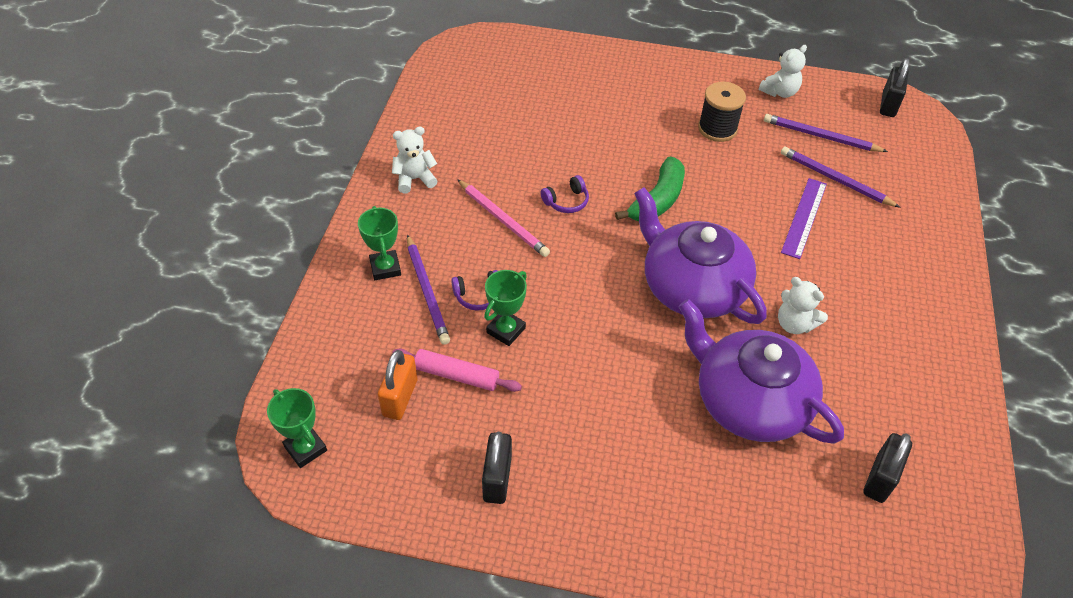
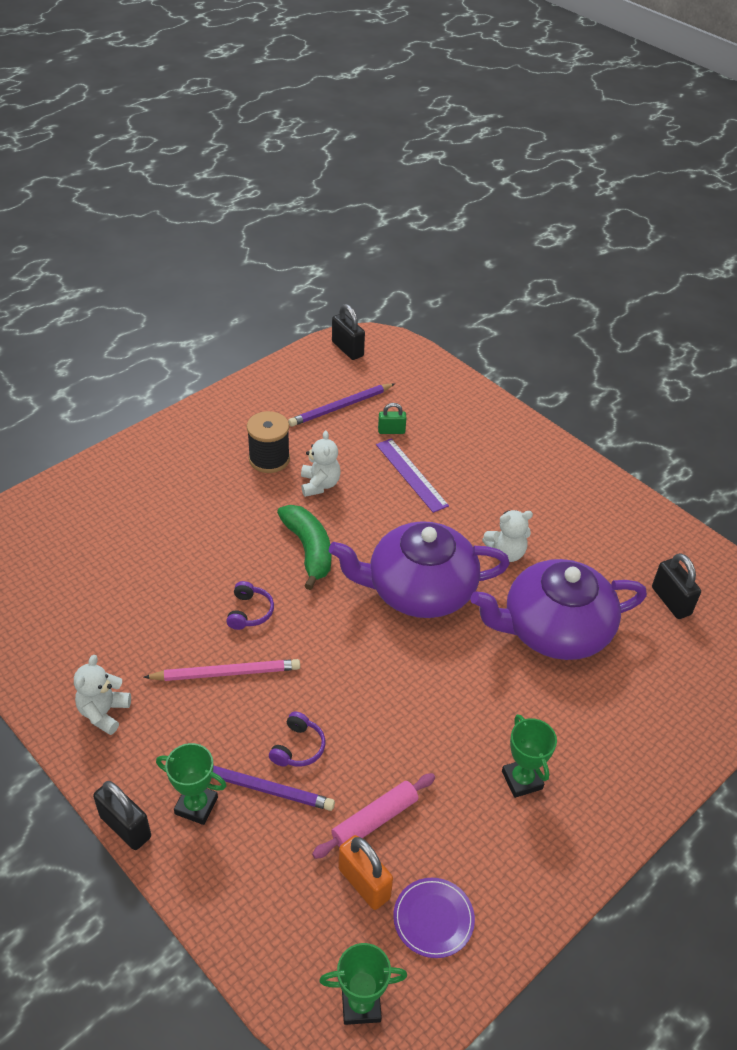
camera: 55 degrees left, 5 degrees down
black padlock [482,432,512,504] -> black padlock moved to [93,781,151,850]
green trophy [484,270,527,346] -> green trophy moved to [502,714,557,798]
white teddy bear [759,45,807,98] -> white teddy bear moved to [301,431,341,497]
purple pencil [781,147,901,208] -> green padlock [378,403,406,434]
none -> purple plate [393,878,475,958]

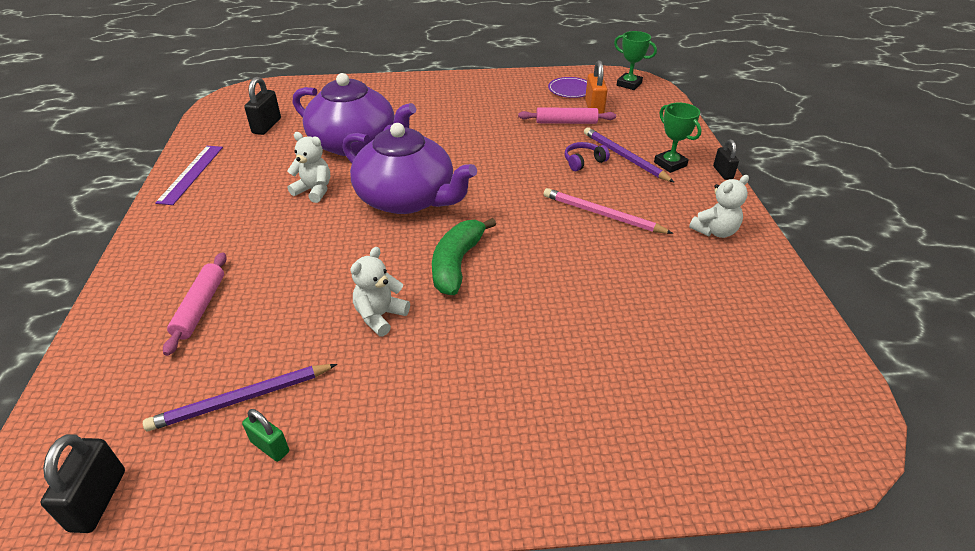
camera: 140 degrees left, 5 degrees down
black padlock [93,781,151,850] -> black padlock [713,139,739,180], size x0.65
purple headphones [226,581,274,630] -> none
black spool [247,411,290,473] -> none
purple pencil [288,383,395,427] -> purple pencil turned 150 degrees clockwise [143,364,337,431]
purple ruler [376,439,449,513] -> purple ruler moved to [155,146,223,205]
green padlock [378,403,406,434] -> green padlock moved to [242,409,289,462]
green trophy [502,714,557,798] -> none
none -> pink rolling pin [163,252,227,356]

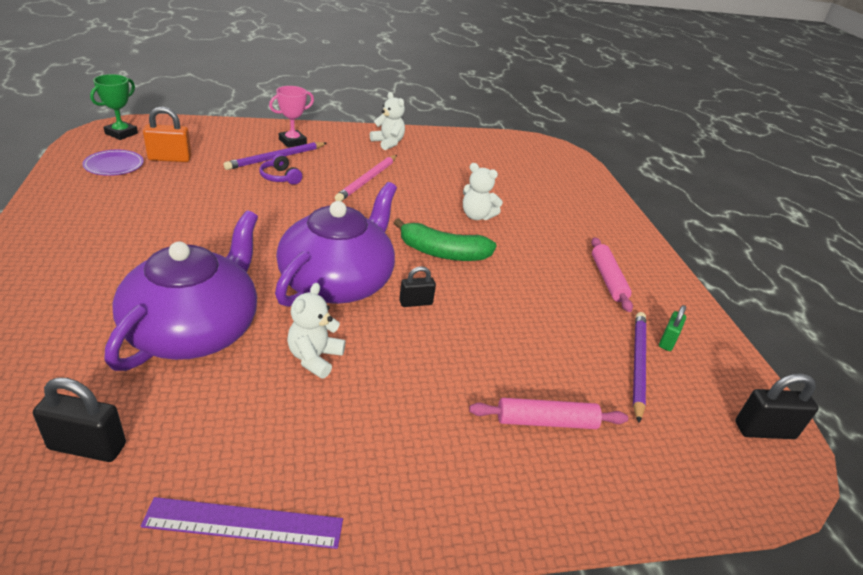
camera: 100 degrees left, 5 degrees down
purple pencil [143,364,337,431] -> purple pencil turned 135 degrees counterclockwise [633,312,646,423]
white teddy bear [351,247,410,336] -> white teddy bear moved to [463,163,503,220]
pink rolling pin [518,107,616,124] -> pink rolling pin moved to [591,237,633,312]
green trophy [654,103,702,173] -> pink trophy [269,86,314,148]
black padlock [713,139,739,180] -> black padlock moved to [399,266,436,307]

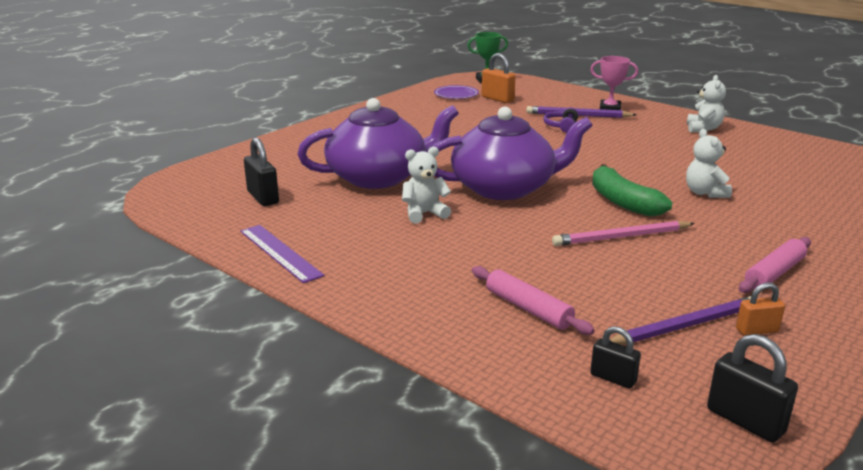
camera: 55 degrees right, 10 degrees down
pink pencil [335,155,397,201] -> pink pencil moved to [552,221,695,246]
black padlock [399,266,436,307] -> black padlock moved to [590,326,641,389]
green padlock [659,305,686,351] -> orange padlock [736,282,785,336]

